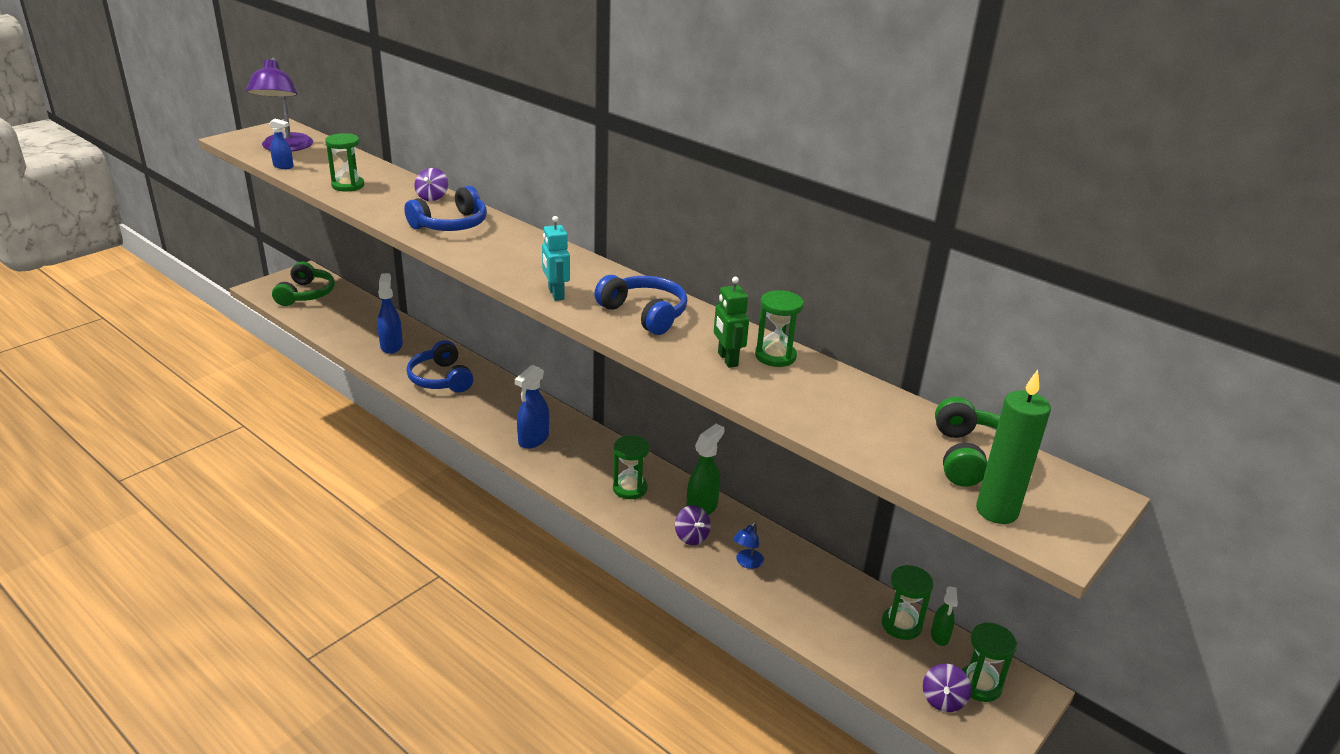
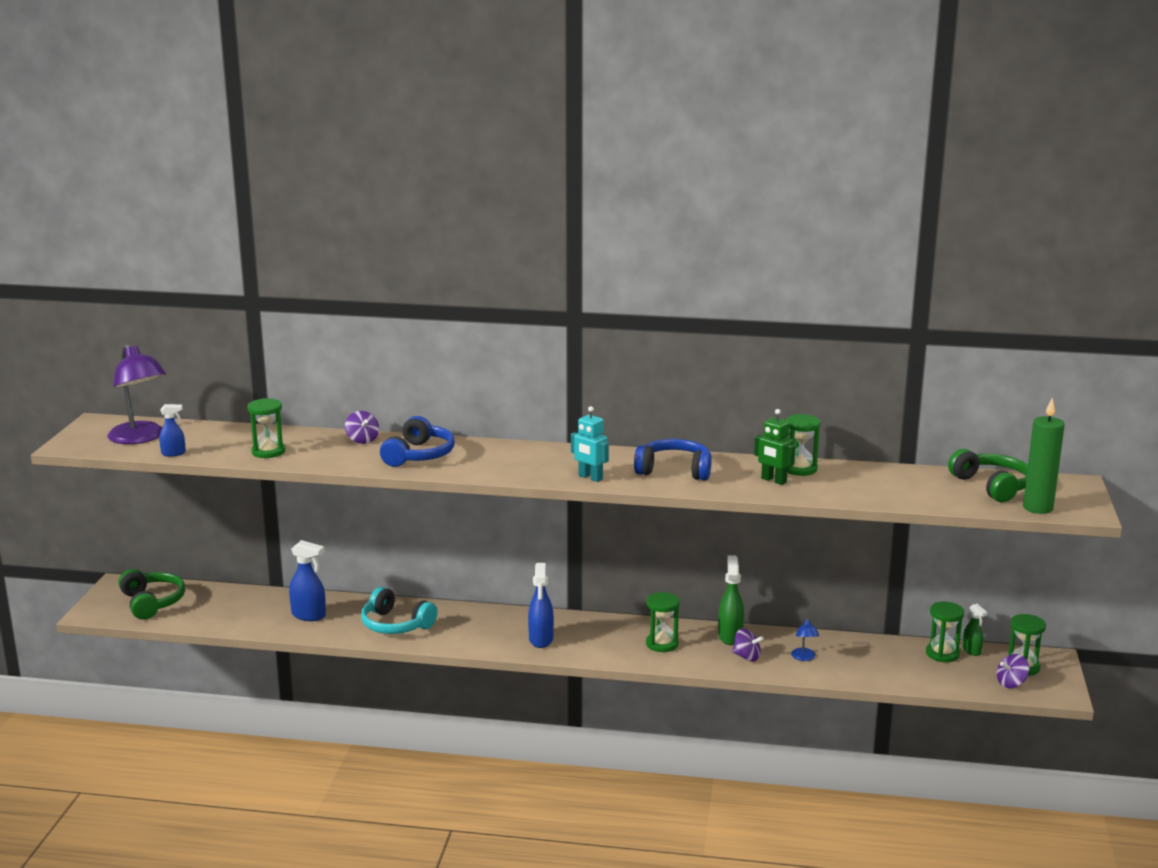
camera: 30 degrees left, 10 degrees down
blue spray bottle [377,273,403,354] -> blue spray bottle turned 150 degrees clockwise [289,540,326,621]
blue headphones [406,340,473,392] -> turquoise headphones [361,587,438,634]
purple spinning top [923,664,971,712] -> purple spinning top turned 75 degrees clockwise [997,654,1029,688]

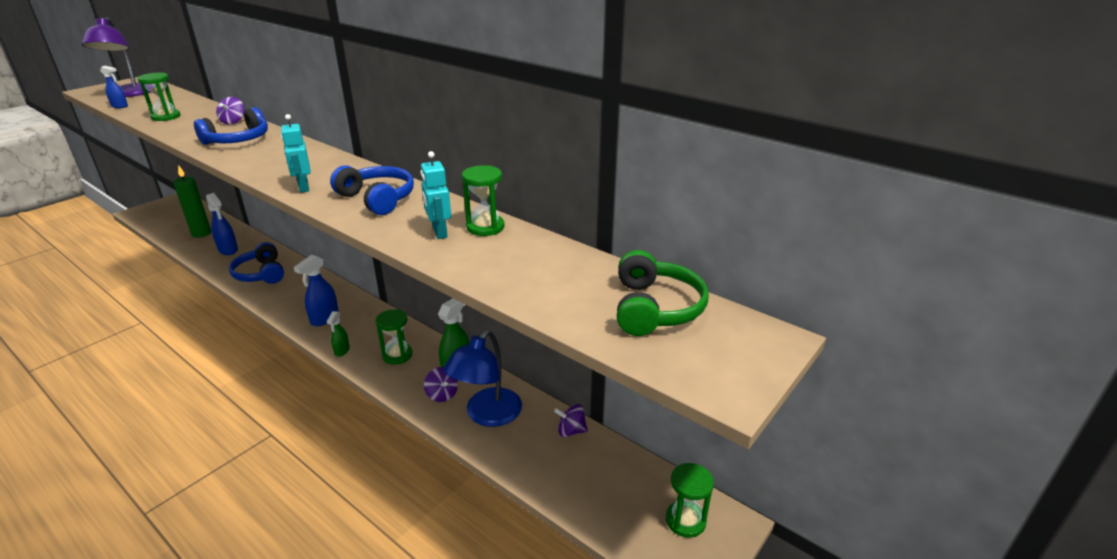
camera: 30 degrees right, 10 degrees up
green headphones [119,569,185,620] -> none
turquoise headphones [361,587,438,634] -> blue headphones [229,242,284,284]
green robot [754,409,795,485] -> turquoise robot [421,151,451,239]
blue lamp [791,618,819,661] -> blue lamp [443,330,522,427], size x2.27
green hourglass [926,602,964,662] -> none
green spray bottle [962,603,987,656] -> green spray bottle moved to [327,311,350,357]
purple spinning top [997,654,1029,688] -> purple spinning top moved to [554,404,588,437]
green candle [1023,398,1065,514] -> green candle moved to [173,165,211,238]

